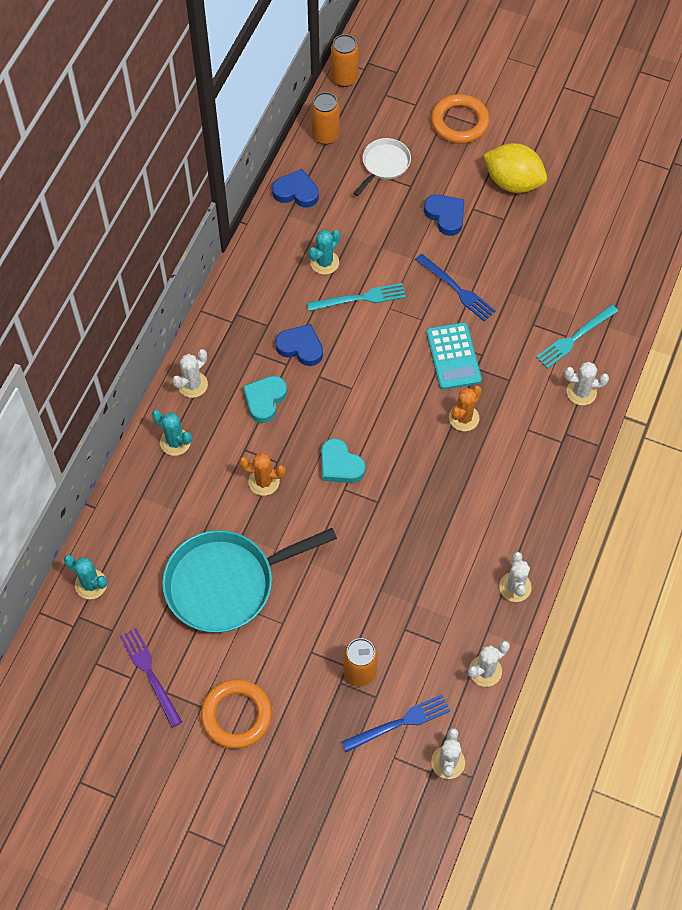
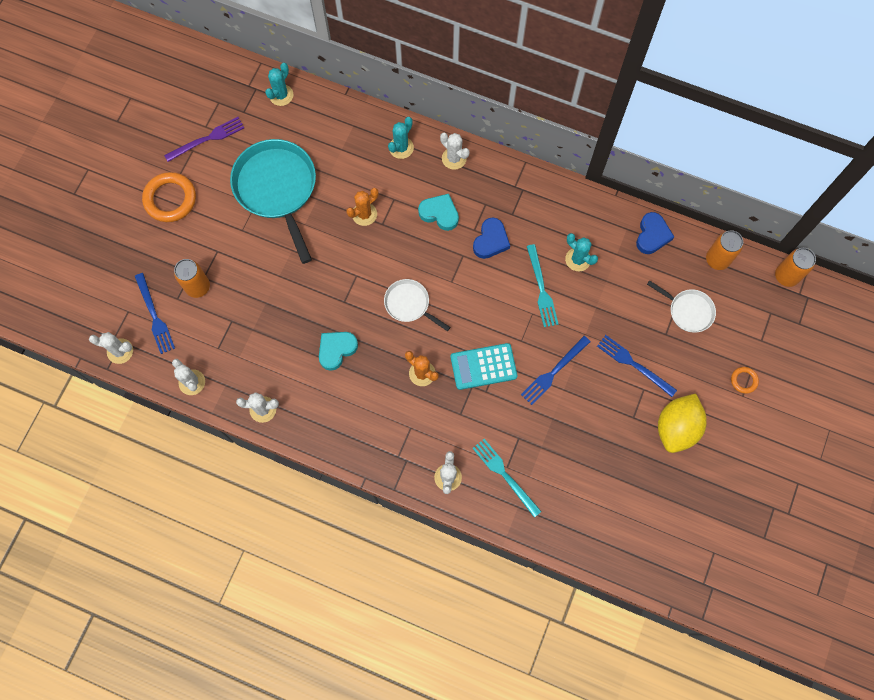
camera: 90 degrees right, 10 degrees up
orange cactus [239,453,286,496] -> orange cactus turned 45 degrees clockwise [346,188,378,226]
turquoise heart [321,438,366,483] -> turquoise heart moved to [319,332,358,371]
blue heart [424,194,465,236] -> blue fork [597,335,677,397]
orange ring [431,94,490,144] -> orange ring [731,367,759,394], size x0.49
none -> white pan [384,279,450,331]

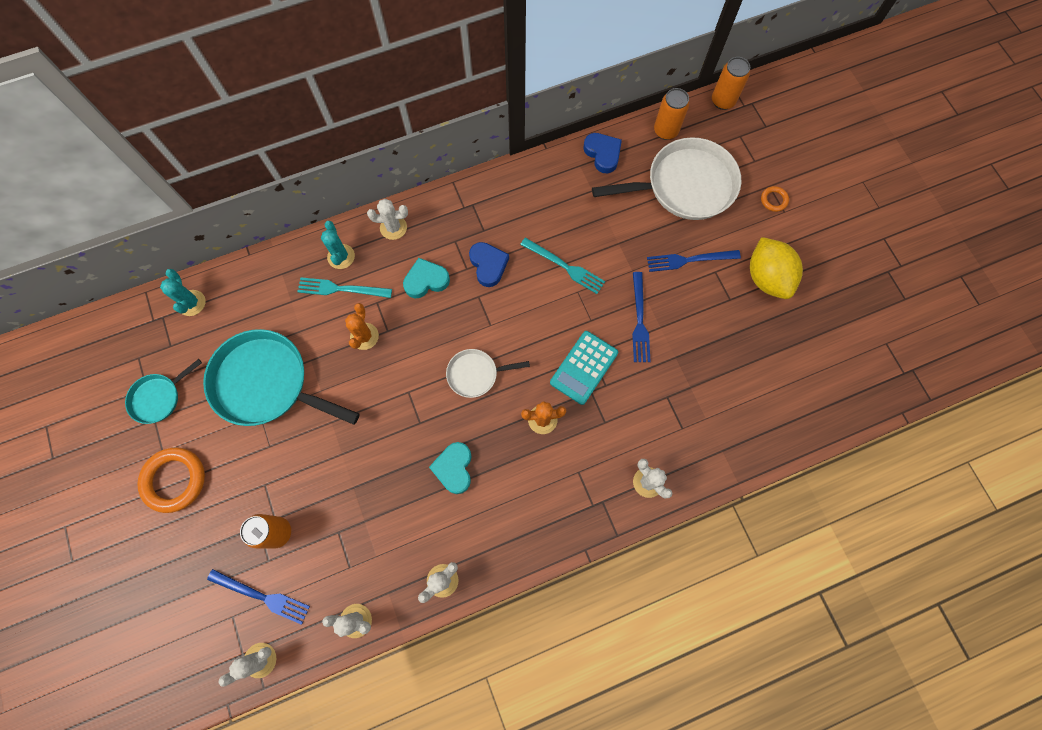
camera: 45 degrees left, 0 degrees up
purple fork [164,117,244,162] -> turquoise pan [125,359,202,424]
turquoise fork [472,439,542,518] -> turquoise fork moved to [297,277,392,298]
turquoise cactus [565,233,598,271] -> none
white pan [647,280,716,333] -> white pan [592,137,741,220], size x1.95

